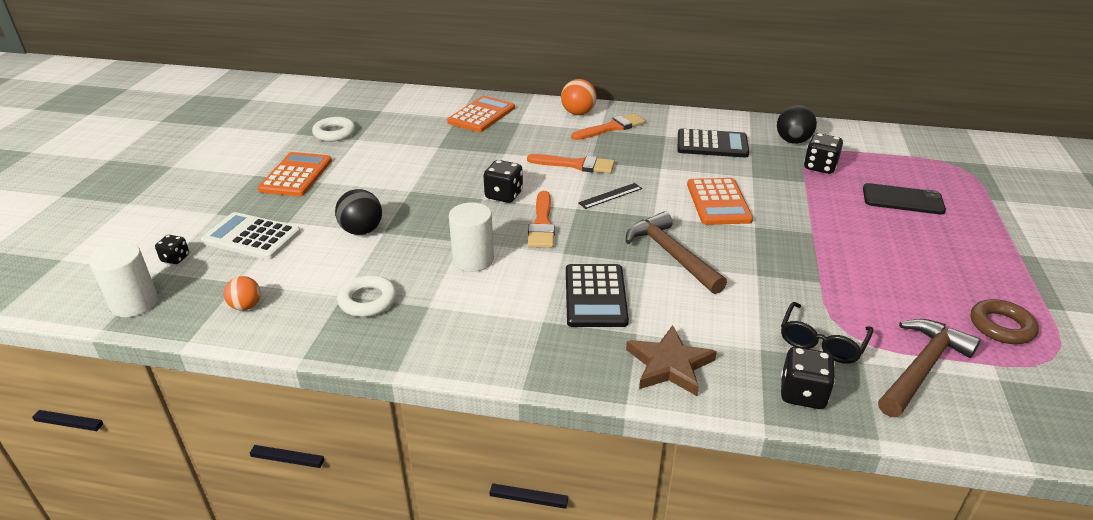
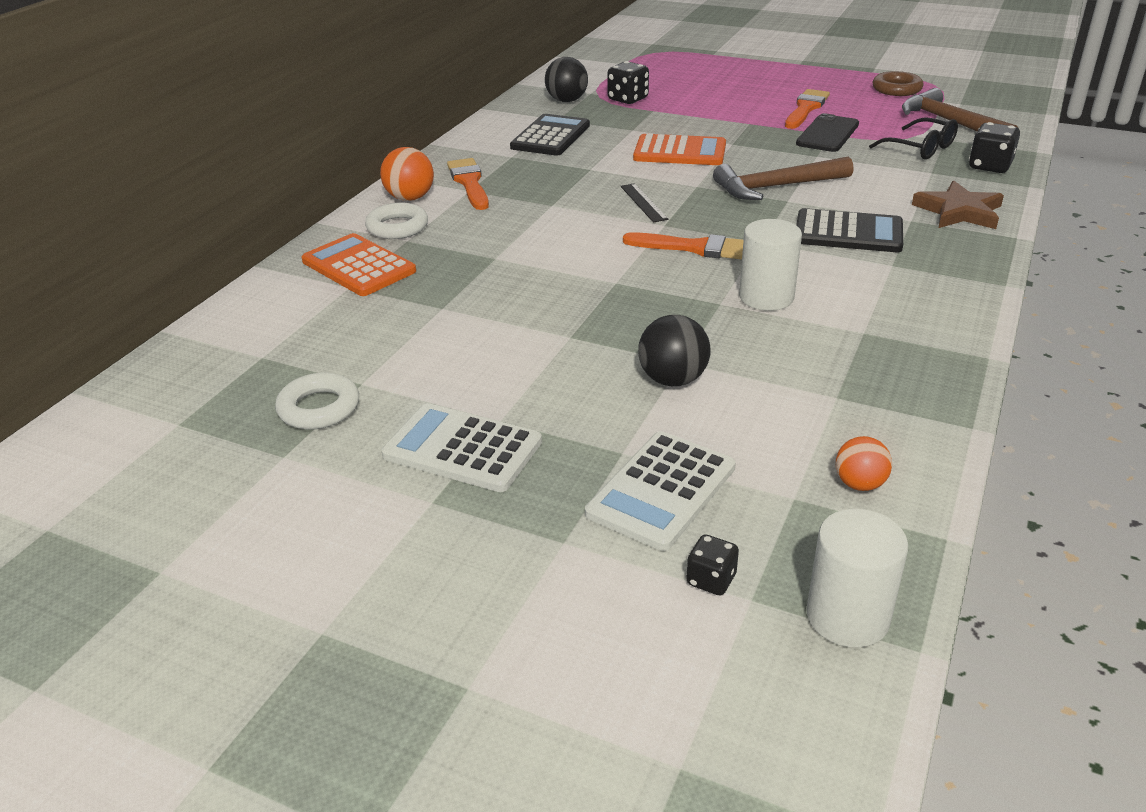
camera: 75 degrees left, 0 degrees up
orange calculator [258,152,332,196] -> white calculator [381,403,542,492]
white ring [337,275,397,317] -> white ring moved to [365,203,428,239]
black dice [484,160,523,203] -> none
orange brush [527,154,615,174] -> orange brush moved to [785,89,830,129]
black phone [863,183,946,215] -> black phone moved to [796,113,859,152]

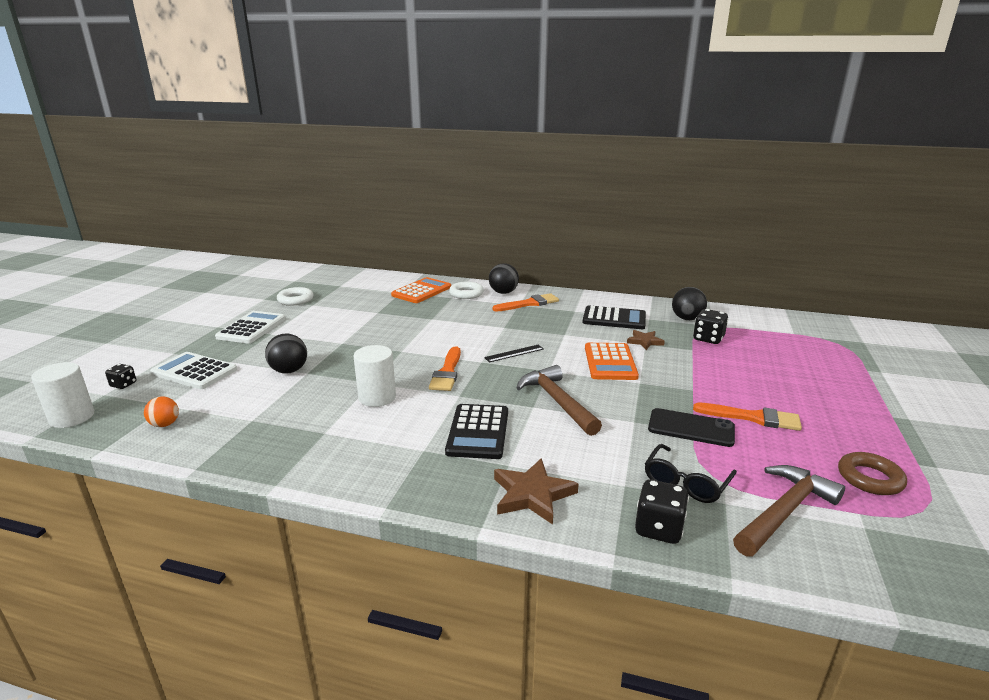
camera: 80 degrees right, 10 degrees down
orange ball [380,147,434,201] -> black ball [489,263,519,294]
none -> brown star [627,330,665,350]

